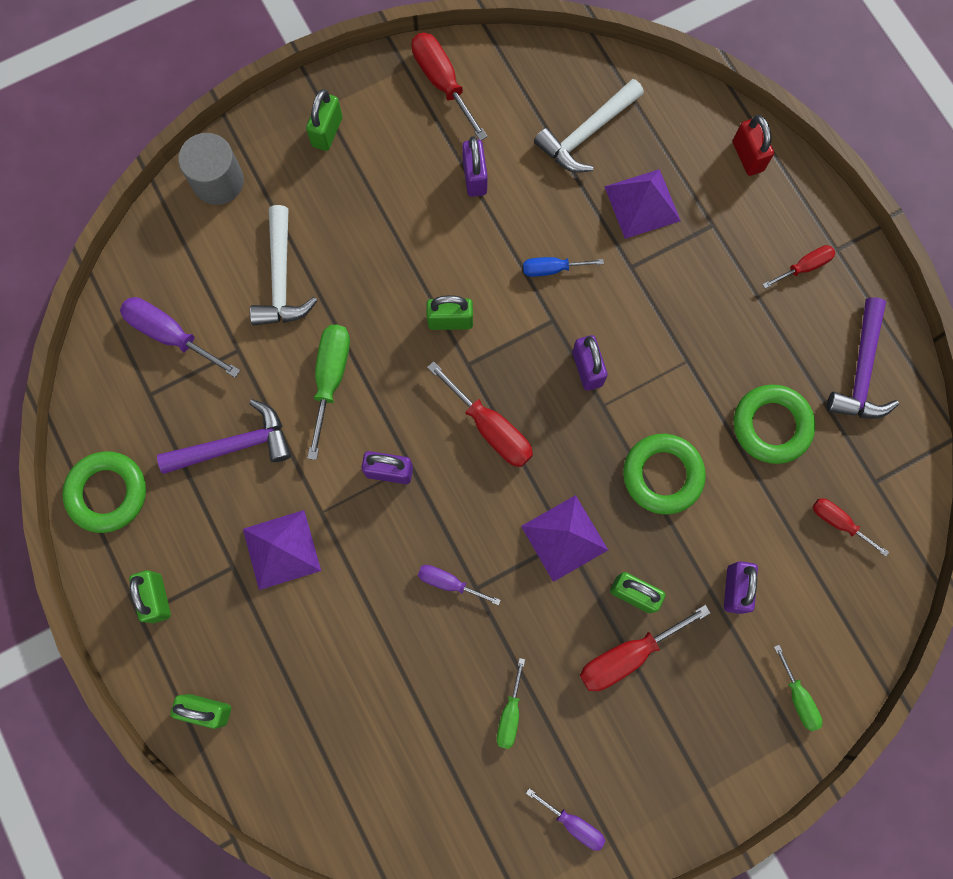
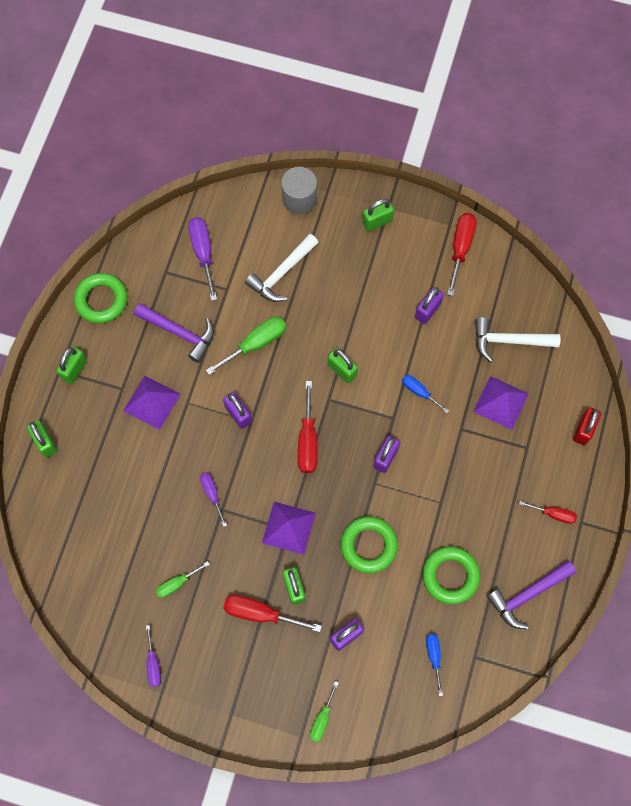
camera: 45 degrees right, 5 degrees down
red screwdriver [813,498,889,556] -> blue screwdriver [426,634,443,696]

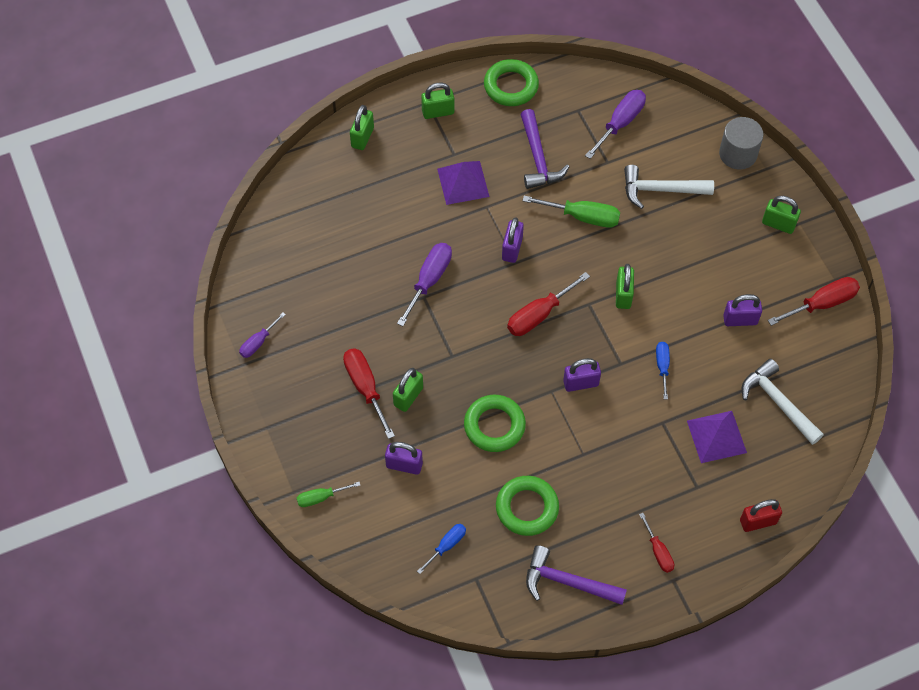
camera: 50 degrees right, 10 degrees down
green screwdriver [156,561,210,598] -> none
purple screwdriver [200,472,227,527] -> purple screwdriver [397,243,452,326], size x1.66
purple pyramid [262,502,316,555] -> none

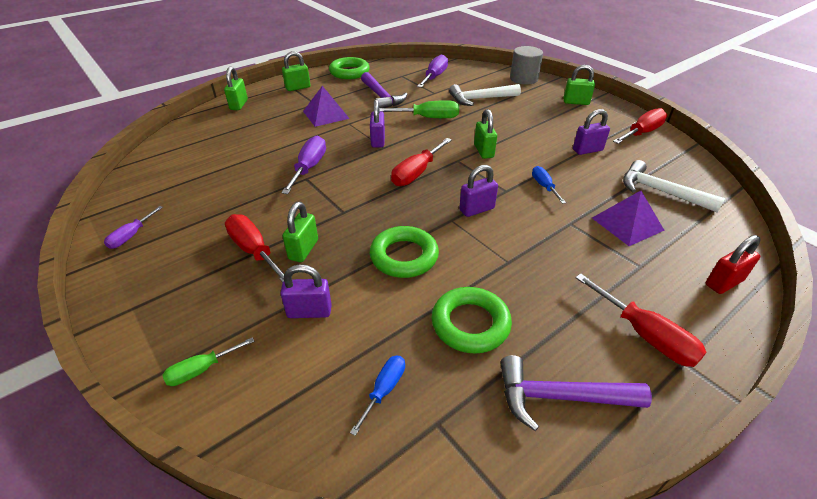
camera: 15 degrees left, 20 degrees down
red screwdriver [639,513,674,573] -> red screwdriver [575,274,707,367], size x1.66

